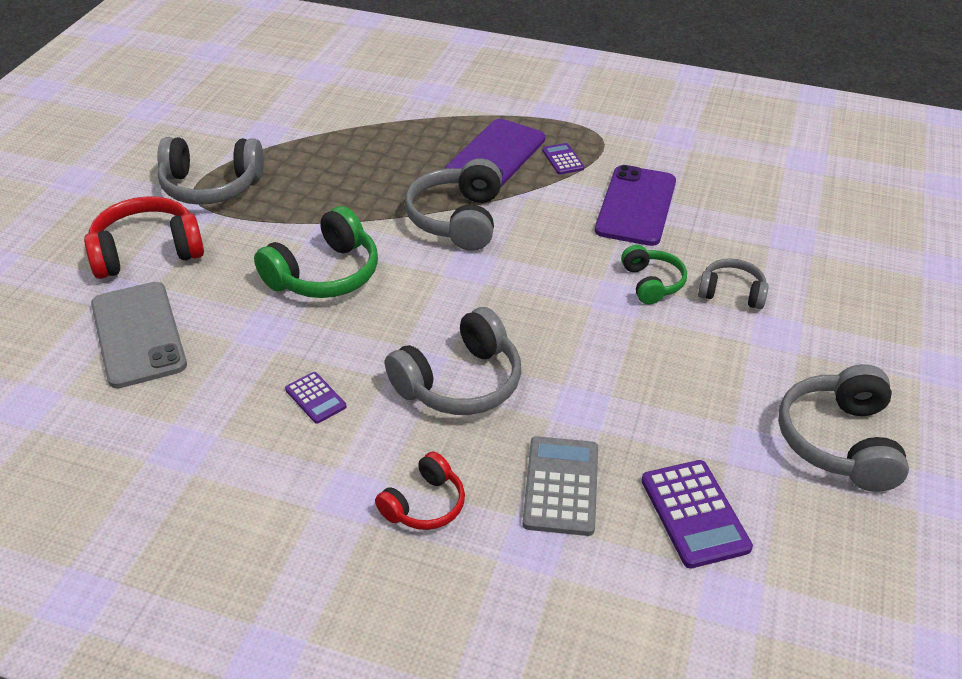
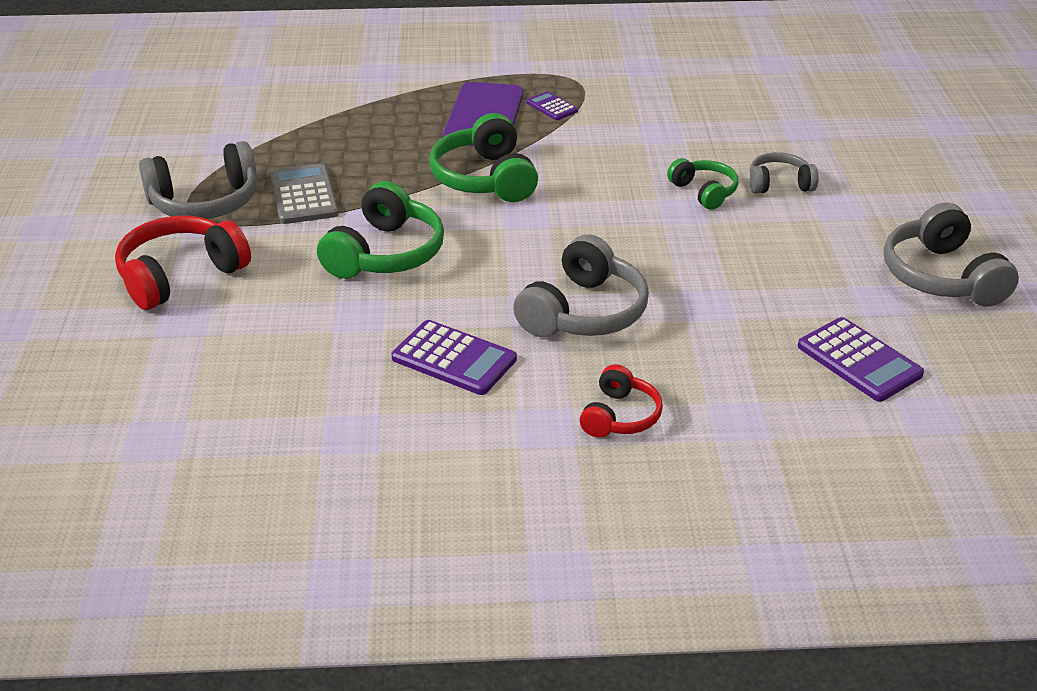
camera: 20 degrees left, 5 degrees down
grey phone [91,282,187,388] -> none
purple calculator [285,372,346,424] -> purple calculator [391,320,517,395], size x1.75
grey headphones [405,158,502,251] -> green headphones [429,113,538,202]
grey calculator [522,436,598,536] -> grey calculator moved to [270,164,339,224]
purple phone [595,165,676,246] -> none

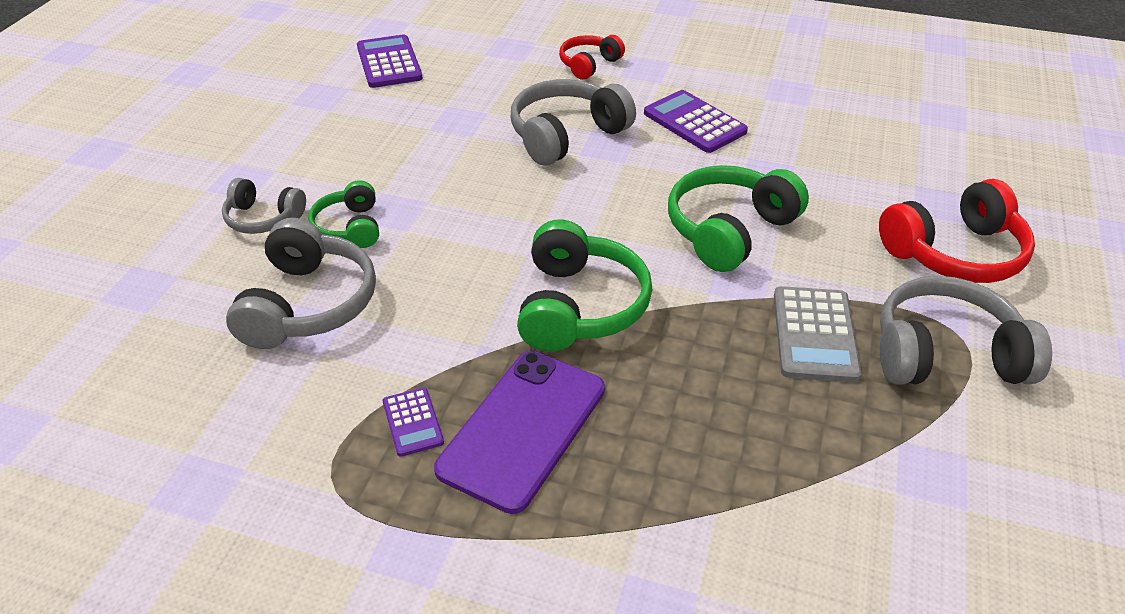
camera: 160 degrees left, 5 degrees up
grey headphones [884,203,1019,306] -> grey headphones moved to [226,218,376,349]

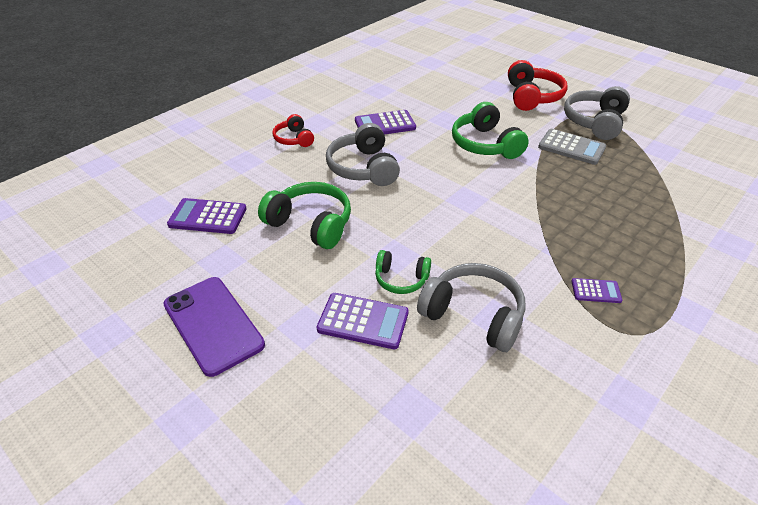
camera: 65 degrees left, 0 degrees up
grey headphones [222,178,306,234] -> purple calculator [317,293,409,349]
purple phone [434,351,605,514] -> purple phone moved to [163,277,265,377]
green headphones [517,219,652,351] -> green headphones moved to [258,182,351,249]

